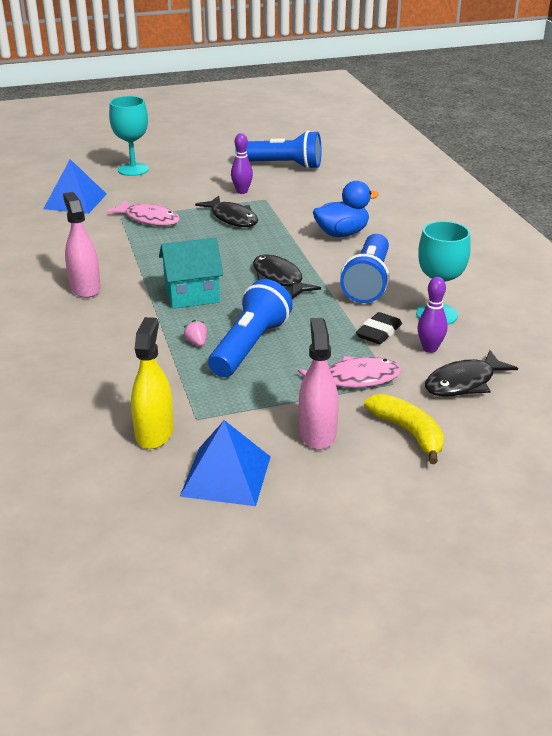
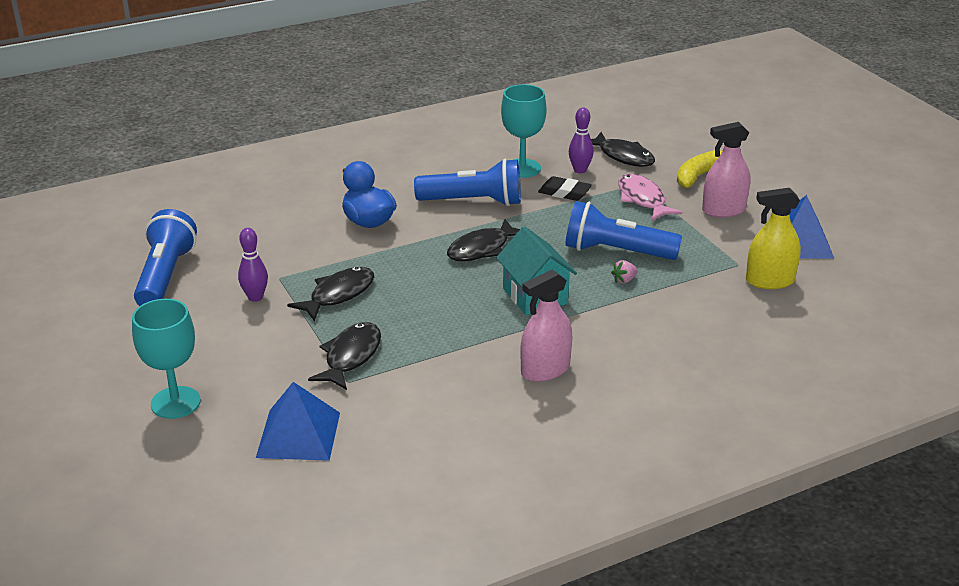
camera: 100 degrees left, 0 degrees up
pink fish [106,200,180,226] -> black fish [308,322,381,390]

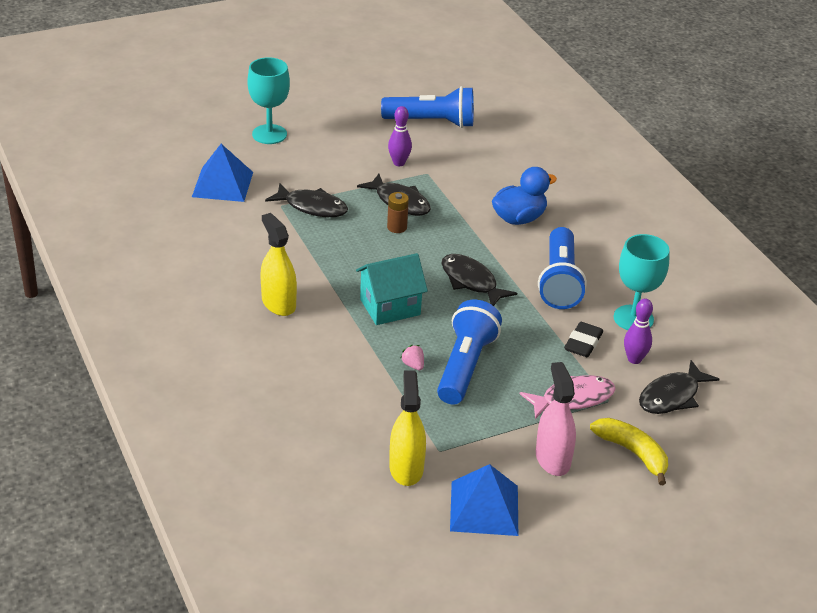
camera: 90 degrees right, 5 degrees up
pink spray bottle [520,270,572,382] -> yellow spray bottle [260,213,297,316]
none -> brown battery [387,192,409,233]

